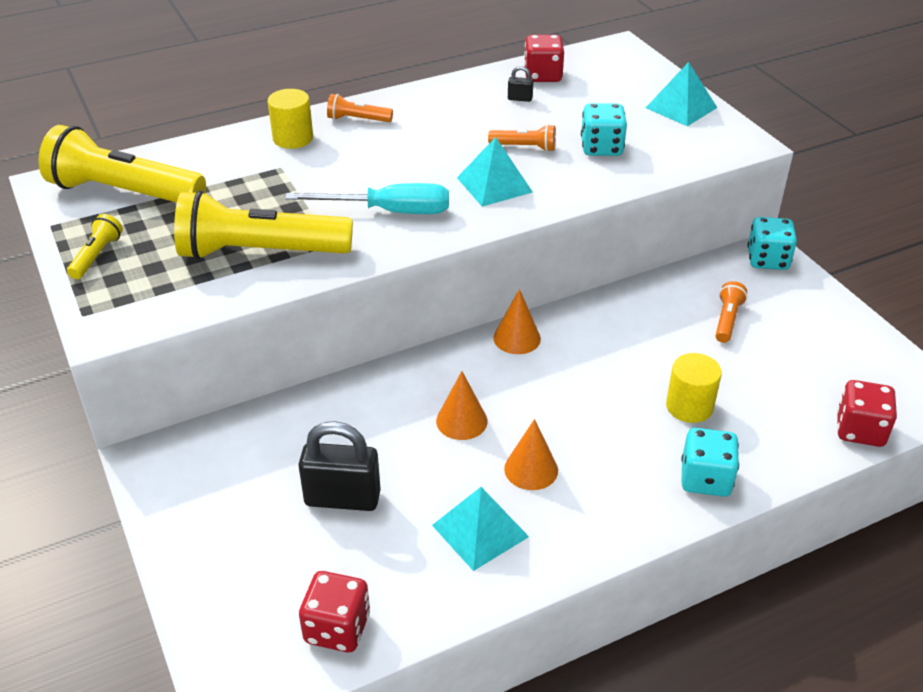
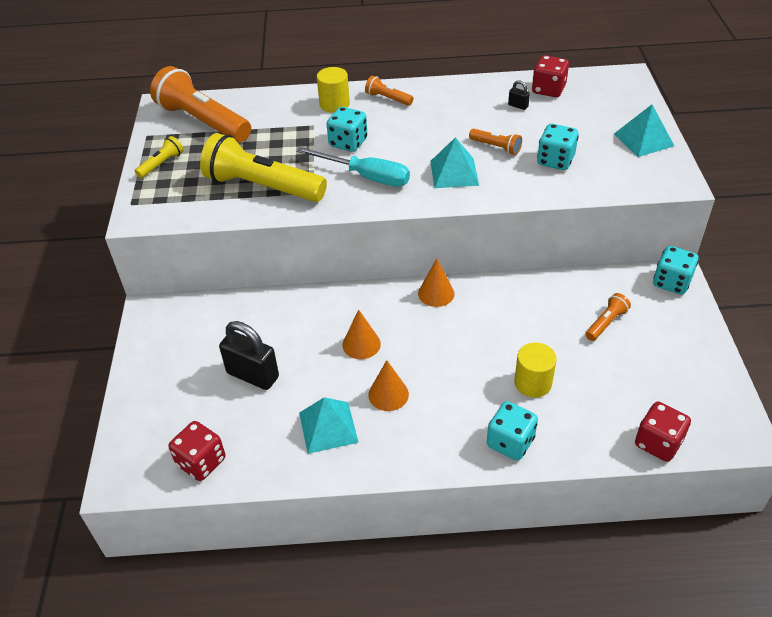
camera: 25 degrees right, 5 degrees up
yellow flashlight [39,125,206,203] -> orange flashlight [150,66,251,142]
none -> turquoise dice [327,107,367,152]

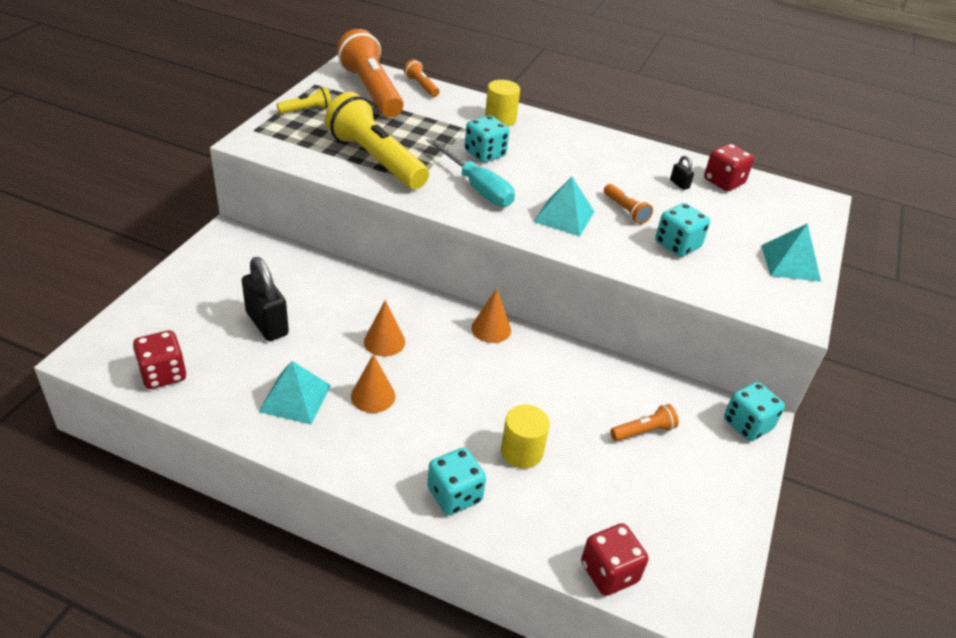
camera: 20 degrees right, 5 degrees down
orange flashlight [365,76,413,106] -> orange flashlight moved to [404,60,439,97]

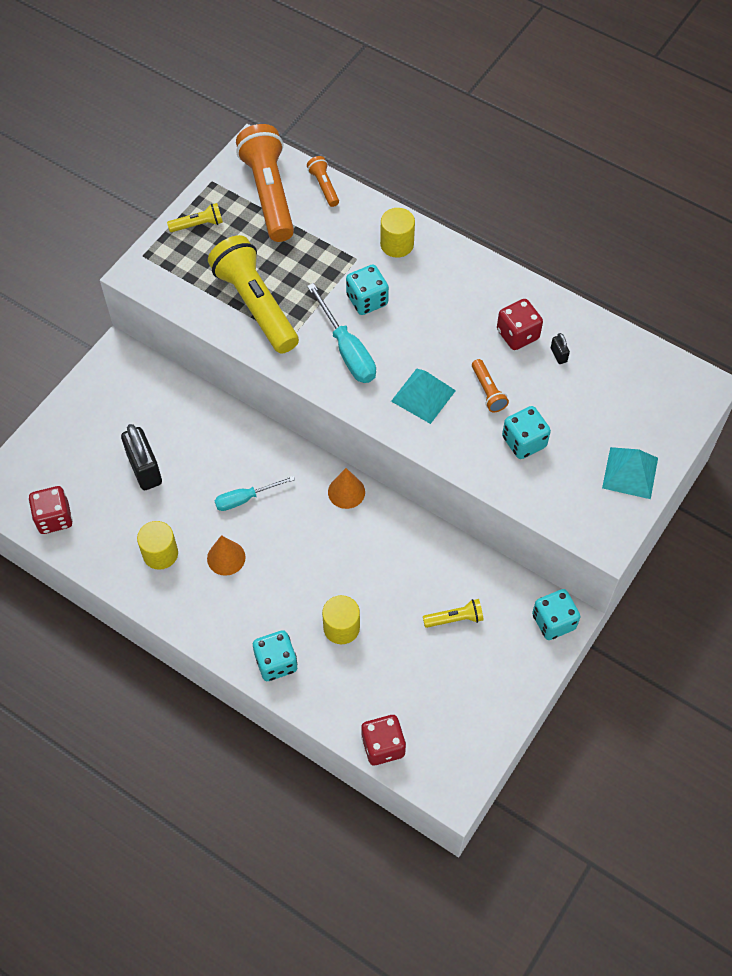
camera: 15 degrees right, 20 degrees up
turquoise pyramid [258,361,331,424] -> yellow cylinder [137,521,178,570]
orange cone [364,300,405,356] -> turquoise screwdriver [214,476,295,511]
orange flashlight [610,404,679,441] -> yellow flashlight [423,599,484,628]
red dice [704,144,754,191] -> red dice moved to [497,299,543,350]

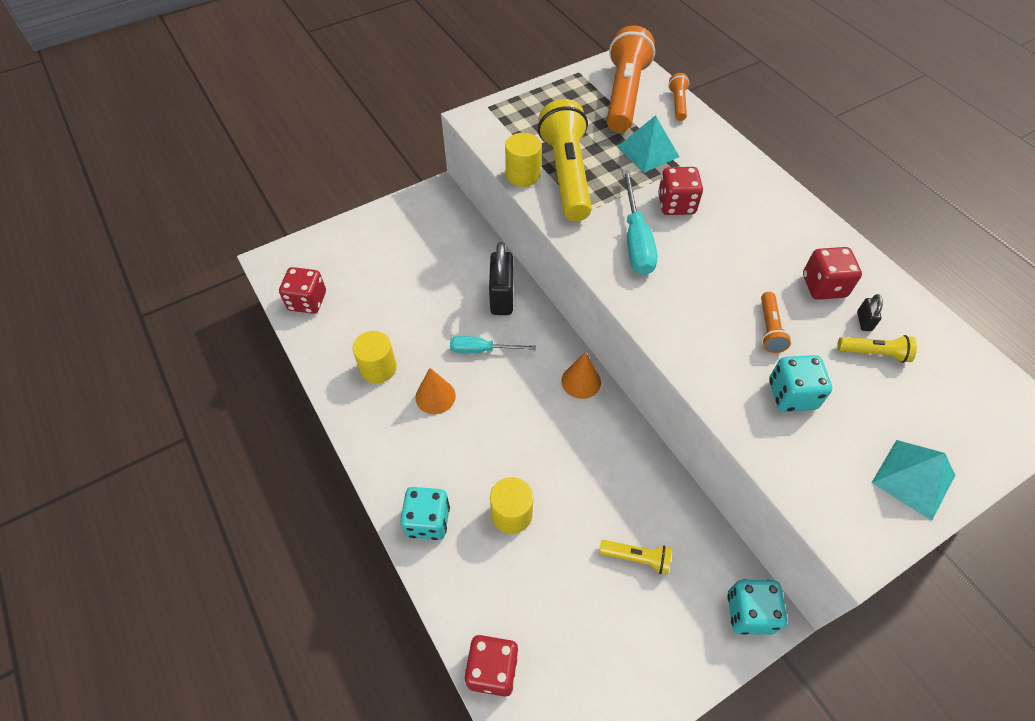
camera: 25 degrees right, 5 degrees down
black padlock [121,424,162,490] -> black padlock moved to [489,242,513,315]
yellow flashlight [167,203,223,232] -> yellow flashlight moved to [837,335,917,363]
turquoise dice [346,265,389,315] -> red dice [658,167,703,215]
yellow cylinder [380,208,415,258] -> yellow cylinder moved to [505,133,542,187]
turquoise pyramid [391,369,456,424] -> turquoise pyramid moved to [617,115,679,173]

